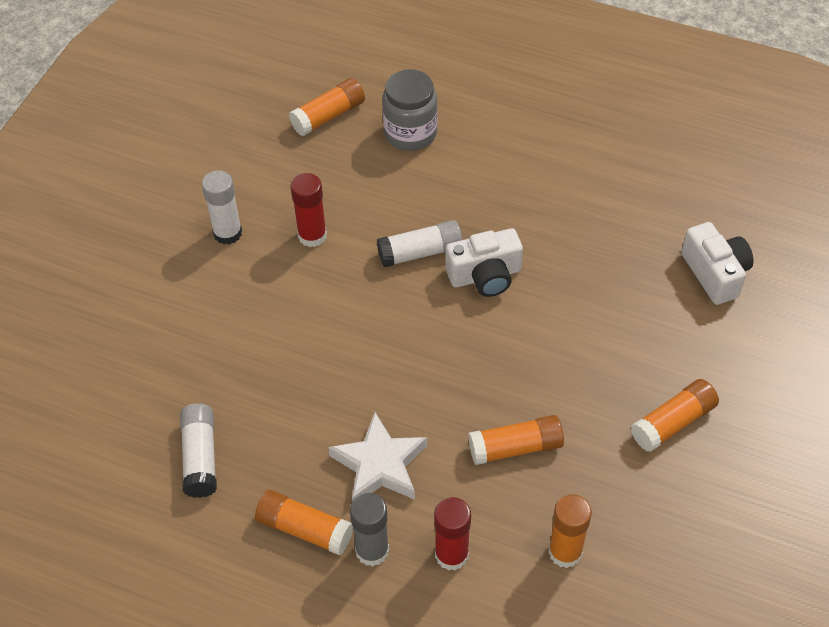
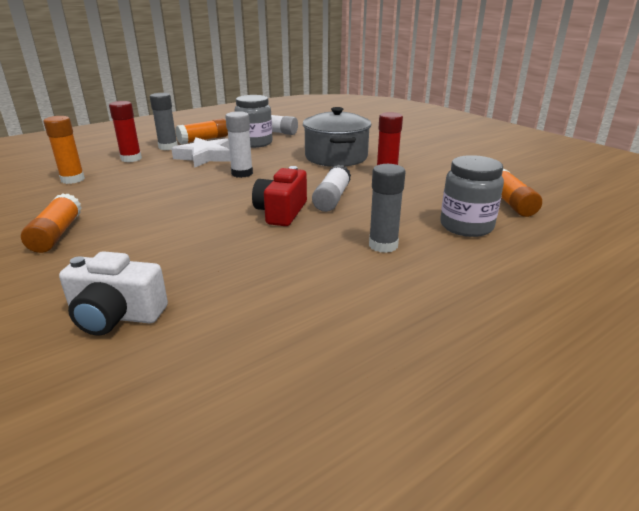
camera: 120 degrees right, 25 degrees down
white glue stick [202,170,242,245] -> white glue stick moved to [225,111,253,178]
white camera [446,228,523,297] -> red camera [252,166,307,226]
orange glue stick [468,415,564,465] -> none
none -> grey jar [234,95,272,148]
none -> grey pot [303,107,371,167]
none -> grey glue stick [369,164,406,253]

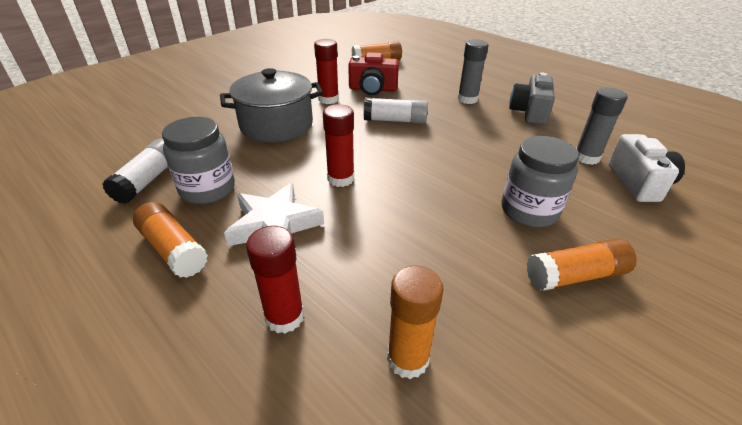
camera: 100 degrees left, 10 degrees up
grey glue stick [150,93,178,150] -> grey glue stick moved to [576,88,627,165]
white glue stick [225,111,253,178] -> red glue stick [323,104,354,187]
red camera [252,166,307,226] -> red camera moved to [348,52,399,95]
grey jar [440,155,504,237] -> grey jar moved to [501,136,579,227]
none -> grey camera [509,73,555,125]

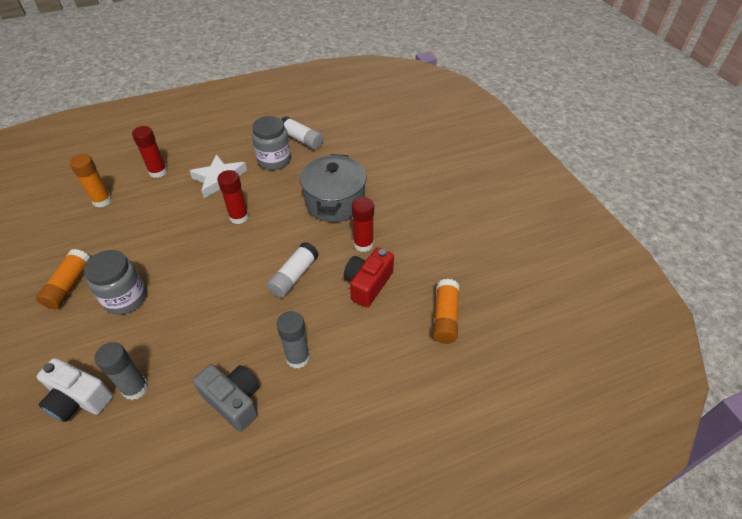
camera: 115 degrees right, 10 degrees up
orange glue stick [133,202,208,278] -> none

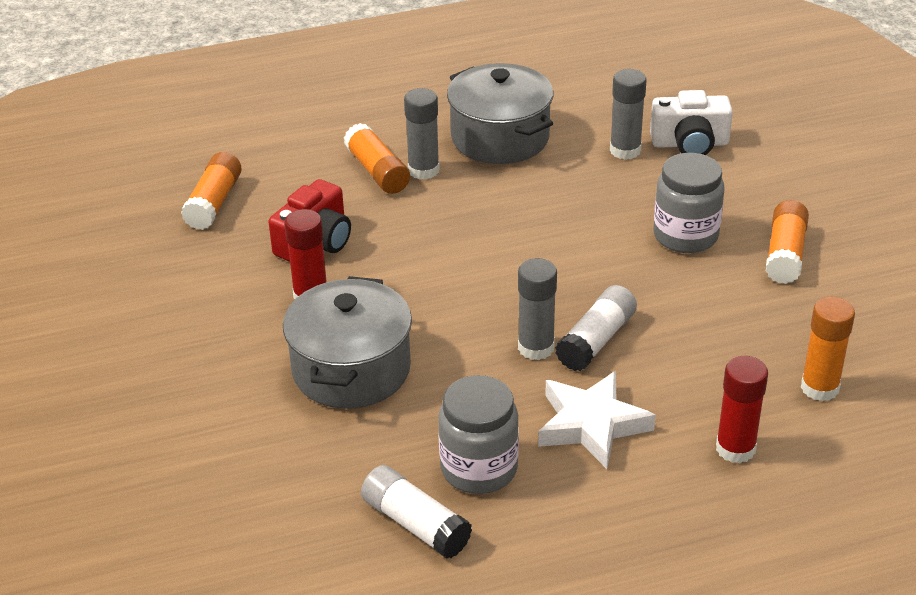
camera: 175 degrees left, 10 degrees down
white camera [37,358,113,422] -> white camera turned 150 degrees clockwise [650,90,733,155]
grey camera [193,364,260,432] -> grey pot [447,63,553,164]
red glue stick [217,170,249,224] -> grey glue stick [518,258,557,360]
white glue stick [267,242,319,298] -> white glue stick moved to [555,285,637,371]
none -> orange glue stick [344,123,410,194]

